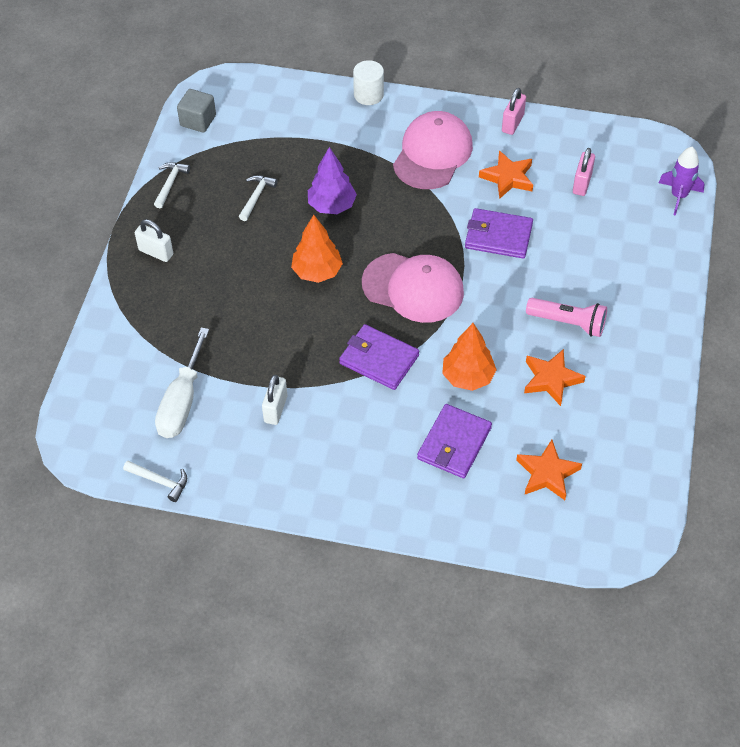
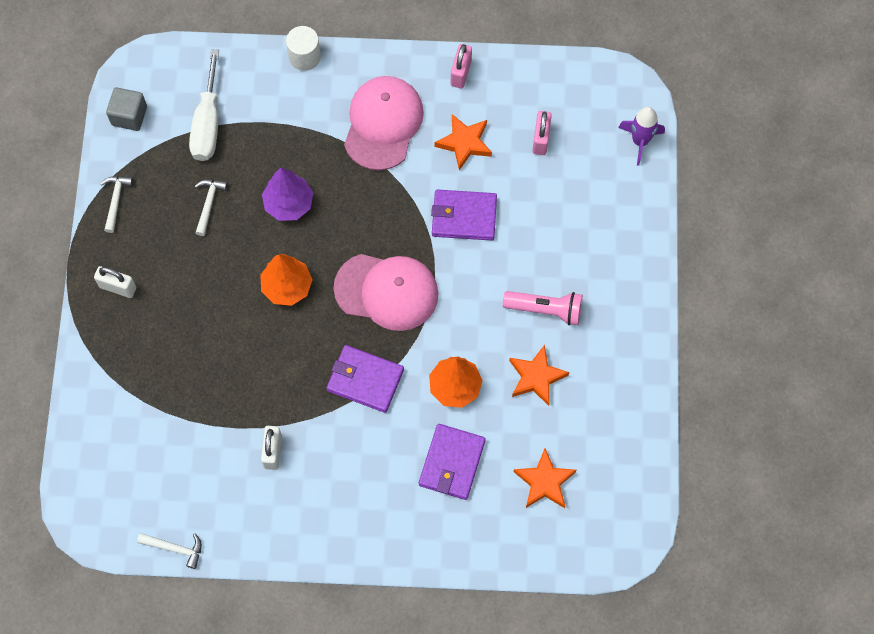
camera: 10 degrees left, 15 degrees up
white screwdriver [155,327,209,438] -> white screwdriver moved to [189,49,219,161]

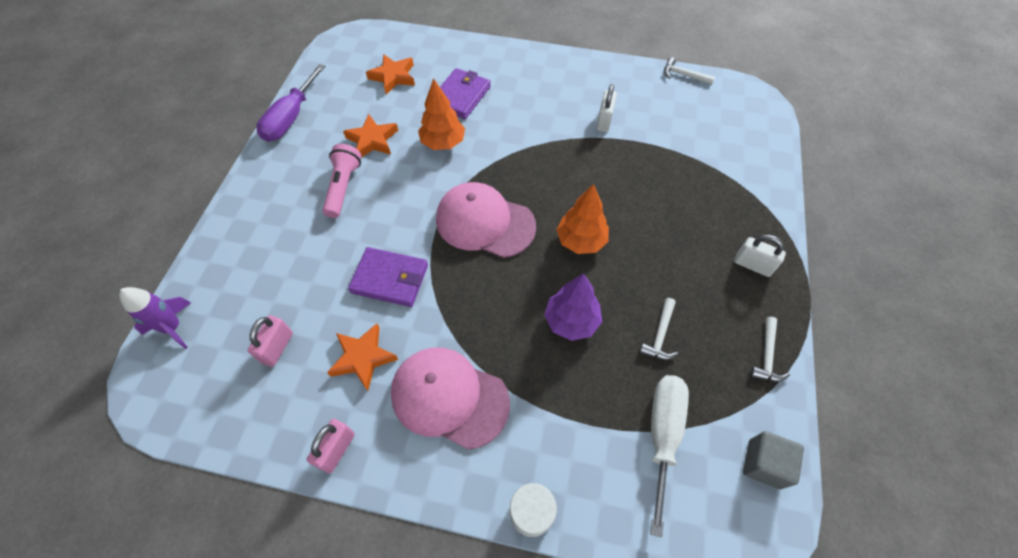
camera: 170 degrees left, 10 degrees down
purple wallet [326,345,404,413] -> none
pink cap [344,76,424,171] -> pink cap turned 90 degrees clockwise [391,347,510,450]
pink flashlight [503,291,583,325] -> pink flashlight turned 75 degrees clockwise [322,144,361,218]
none -> purple screwdriver [256,64,326,142]

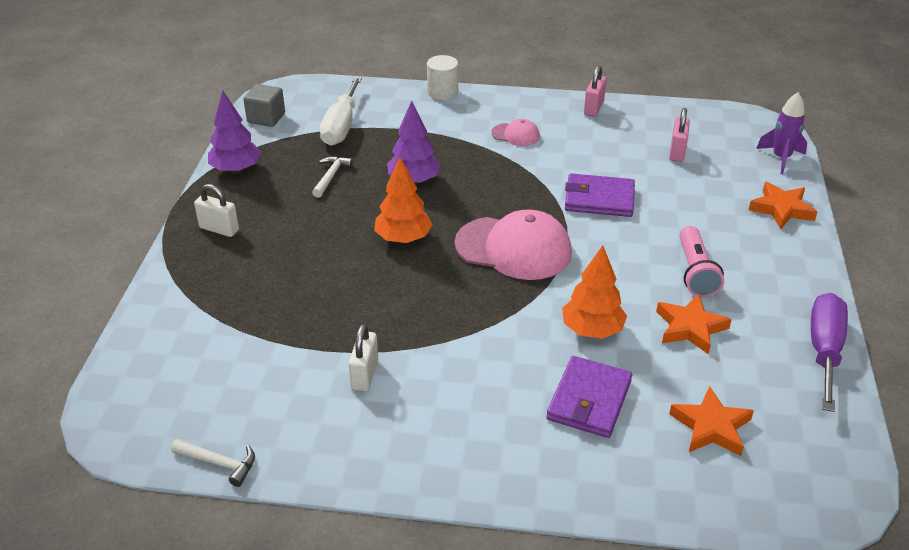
camera: 175 degrees right, 20 degrees down
orange star [327,324,398,390] -> orange star moved to [749,182,818,229]
pink cap [391,347,510,450] -> pink cap [491,119,540,146], size x0.48
white hammer [750,317,790,382] -> purple tree [208,90,261,173]

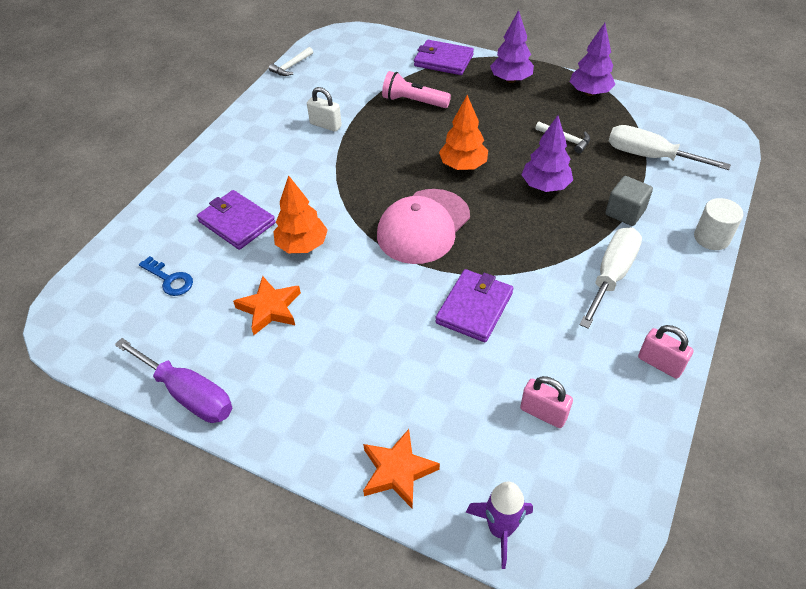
camera: 110 degrees right, 10 degrees up
white padlock [194,184,239,237] -> purple tree [490,10,534,83]
grey cube [243,84,285,127] -> grey cube moved to [605,176,653,226]
pink cap [491,119,540,146] -> white screwdriver [579,227,642,329]
orange star [669,386,754,456] -> blue key [139,256,193,296]
pink flashlight [680,226,724,298] -> pink flashlight moved to [382,71,451,108]
none -> purple wallet [414,40,474,75]

